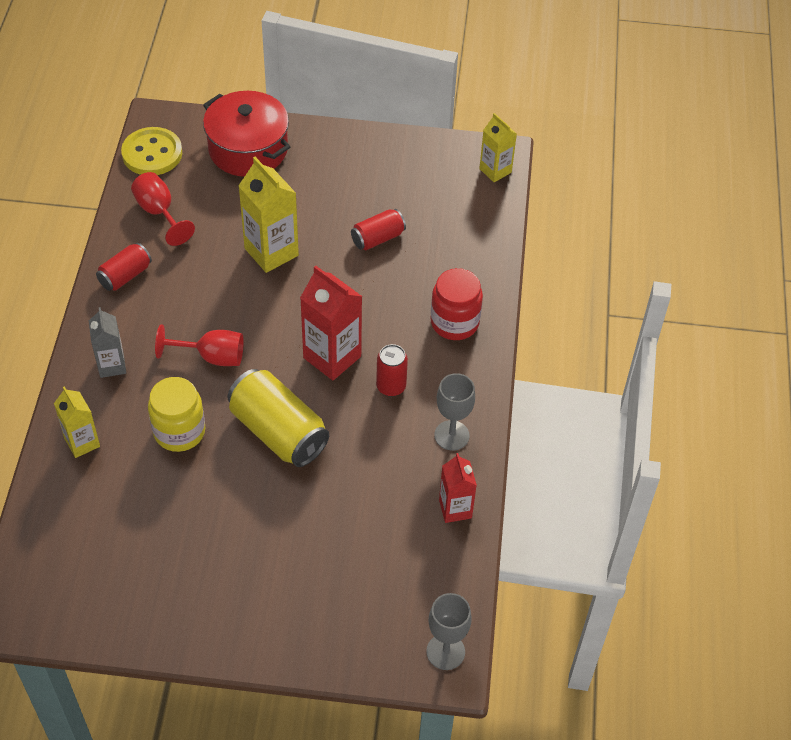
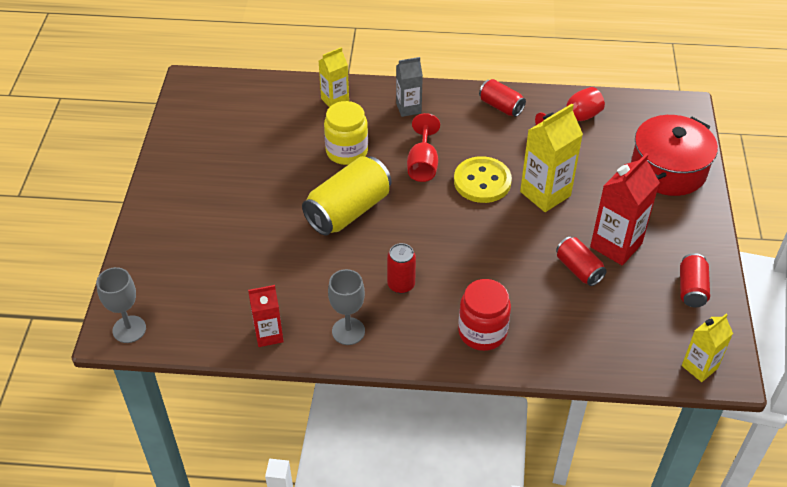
camera: 90 degrees right, 5 degrees down
yellow button [121,127,182,175] -> yellow button moved to [454,156,512,203]
red carton [300,266,363,380] -> red carton moved to [590,153,660,265]
none -> red can [680,253,710,308]

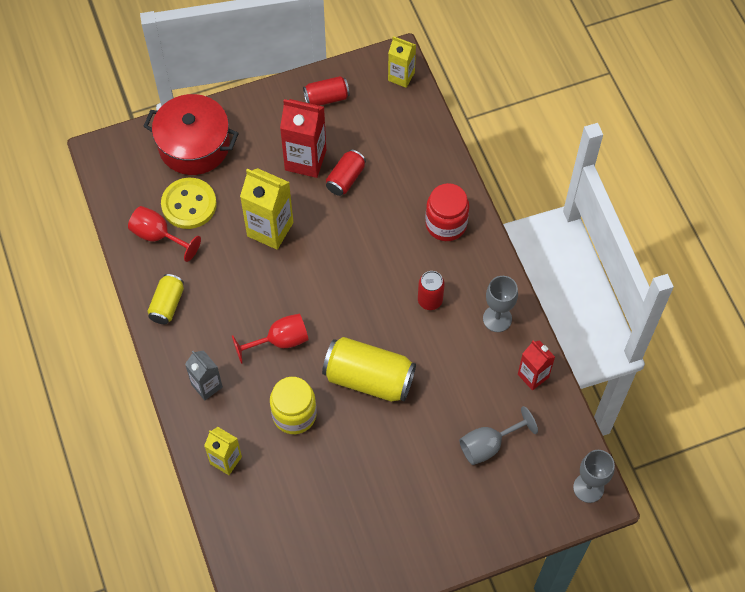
camera: 115 degrees left, 15 degrees up
yellow button [454,156,512,203] -> yellow button moved to [161,178,217,229]
red can [479,79,526,117] -> yellow can [147,274,184,324]
none -> grey goblet [459,406,538,465]

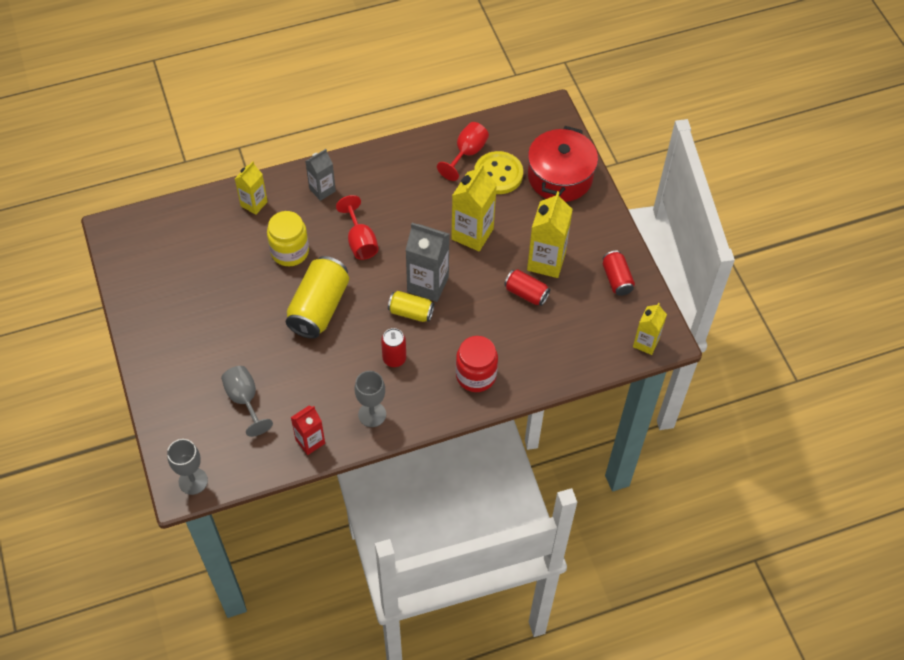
camera: 90 degrees right, 5 degrees down
yellow can [147,274,184,324] -> yellow can moved to [388,291,434,322]
red carton [280,99,326,178] -> yellow carton [527,191,573,278]
none -> grey carton [406,223,450,302]

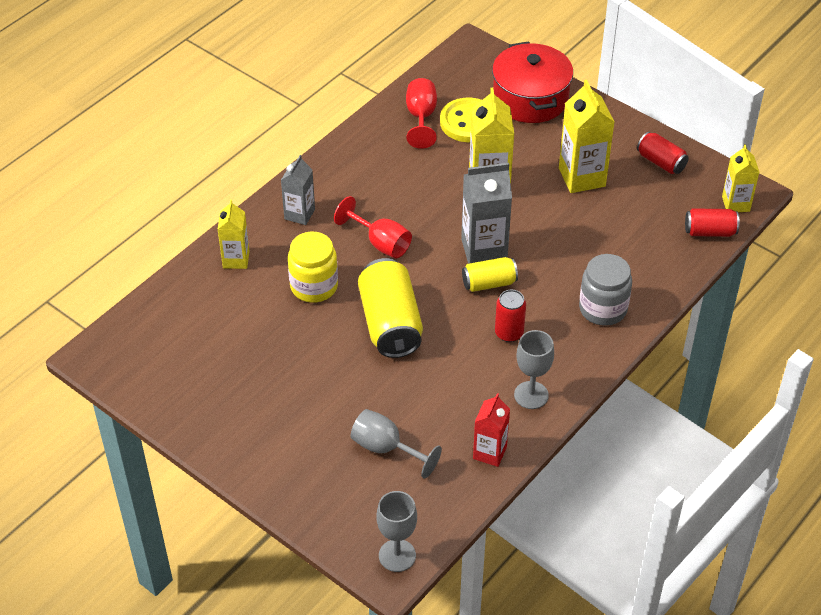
camera: 30 degrees left, 10 degrees down
red jar [456,336,498,392] -> grey jar [579,254,632,326]
red can [504,269,550,306] -> red can moved to [685,208,739,237]

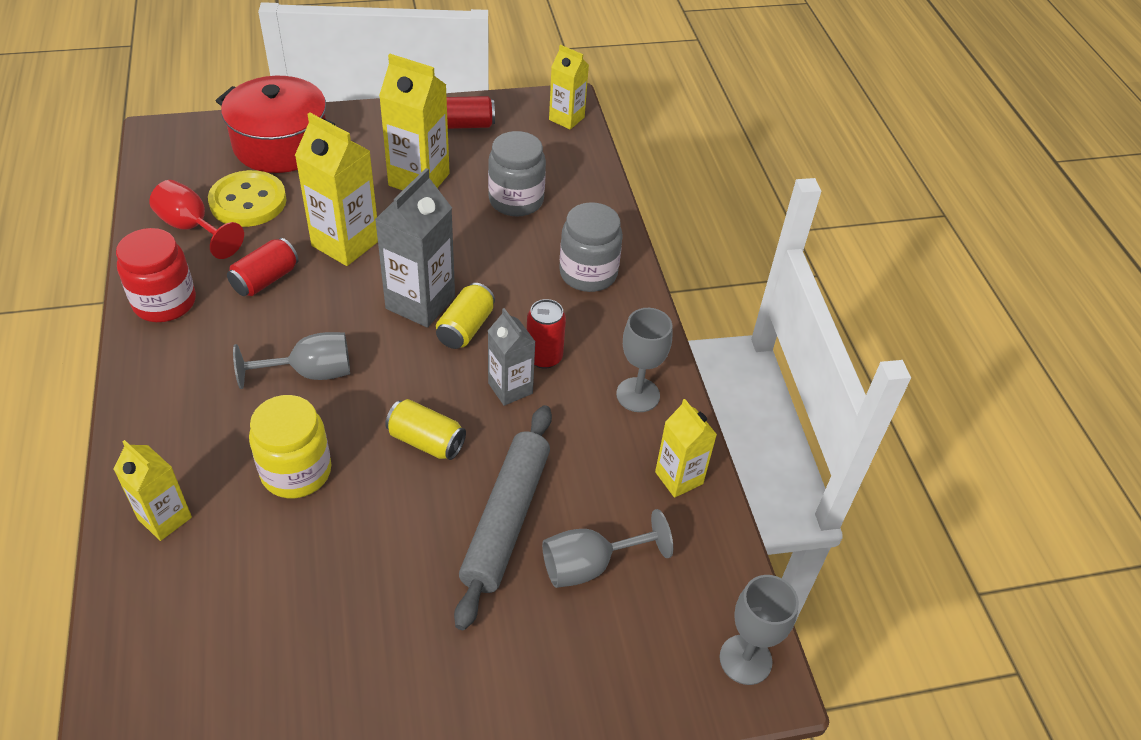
camera: 55 degrees left, 0 degrees up
grey carton [281,155,315,225] -> grey carton moved to [488,308,535,406]
red goblet [334,196,412,259] -> grey goblet [233,332,350,389]
yellow can [358,258,423,358] -> yellow can [385,399,466,460], size x0.56
red carton [473,393,510,467] -> yellow carton [655,399,717,498]
red can [685,208,739,237] -> red can moved to [227,238,299,296]
none -> red jar [116,228,196,322]
none -> grey rolling pin [454,405,552,630]
none -> grey jar [488,131,546,217]

